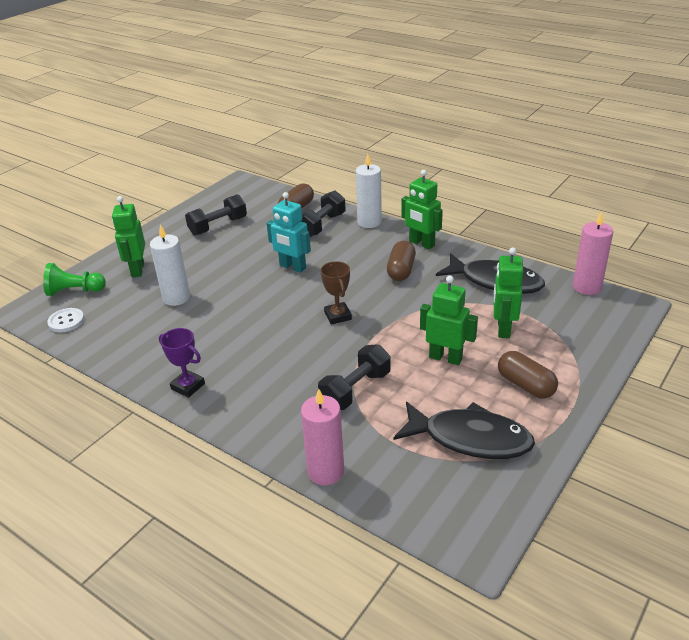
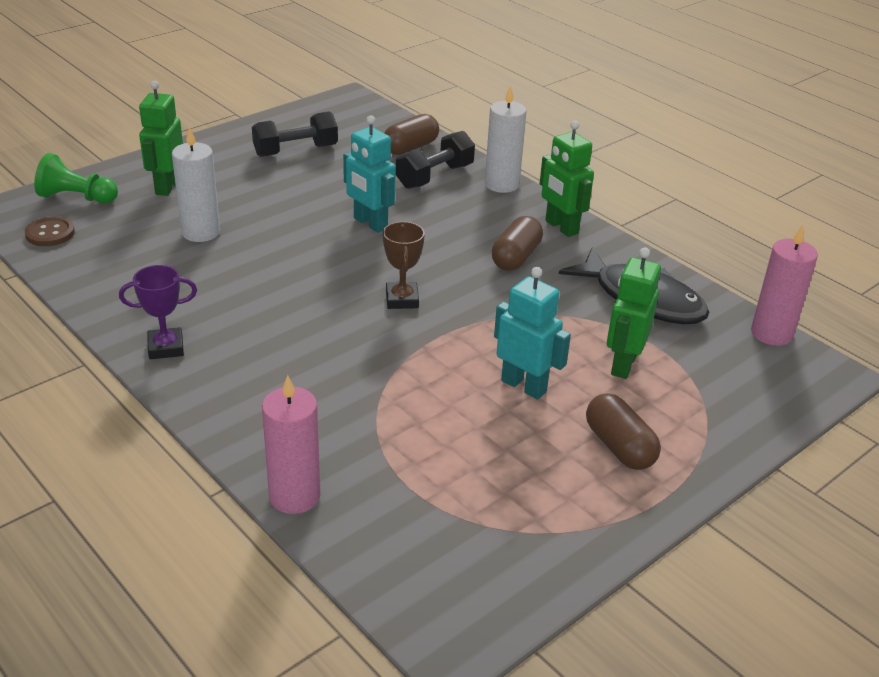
camera: 10 degrees right, 0 degrees up
white button [47,308,84,332] -> brown button [25,217,75,246]
purple trophy [159,328,205,398] -> purple trophy turned 60 degrees counterclockwise [119,265,197,359]
black dumbbell [318,344,391,410] -> none
black fish [393,401,535,459] -> none
green robot [420,275,478,365] -> turquoise robot [494,267,571,399]

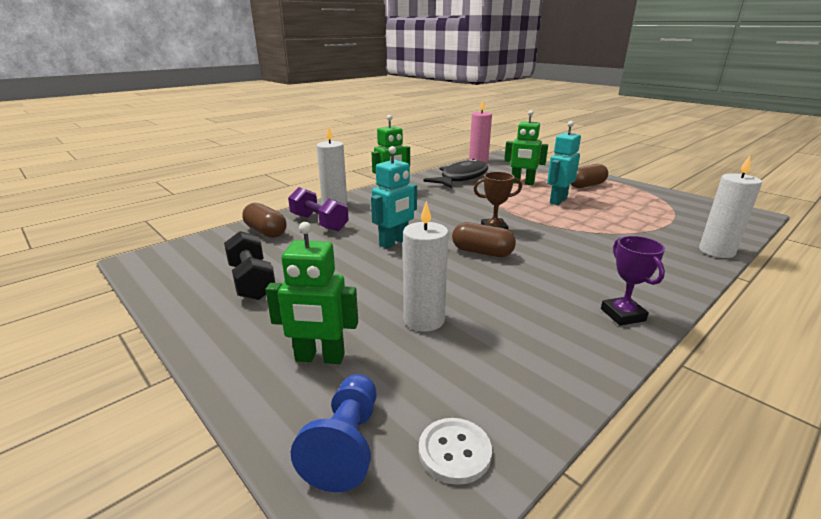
camera: 90 degrees left, 10 degrees down
brown button [25,217,75,246] -> white button [419,418,492,485]
green pawn [34,153,118,204] -> blue pawn [291,374,376,492]
pink candle [262,375,321,514] -> white candle [699,156,762,258]
black dumbbell [396,131,475,189] -> purple dumbbell [288,187,349,231]
brown capsule [492,216,543,271] -> brown capsule moved to [452,222,516,257]

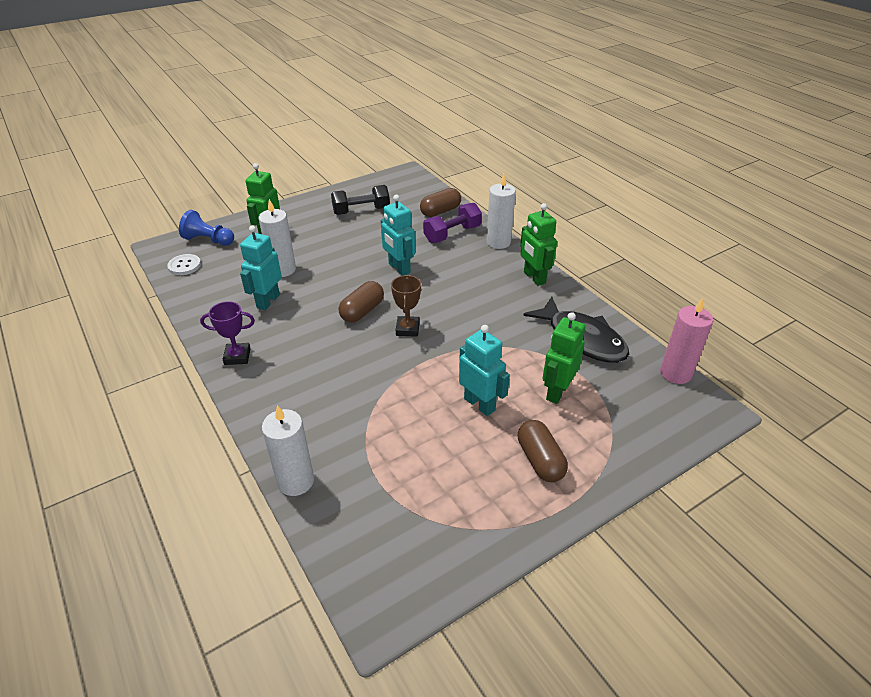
camera: 100 degrees right, 15 degrees up
none -> turquoise robot [240,226,282,310]

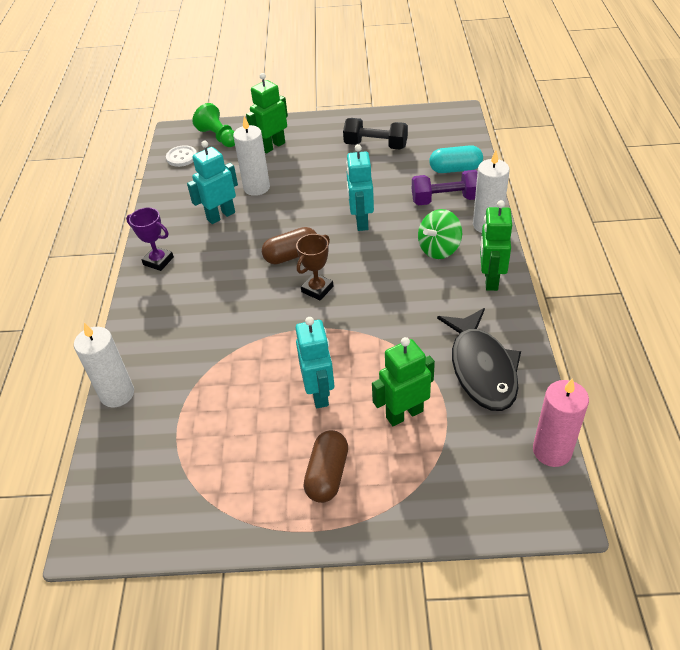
camera: 35 degrees right, 5 degrees up
blue pawn [179,210,234,246] -> green pawn [192,103,235,147]
brown capsule [420,188,461,217] -> turquoise capsule [429,145,483,173]
none -> green spinning top [418,209,462,259]

